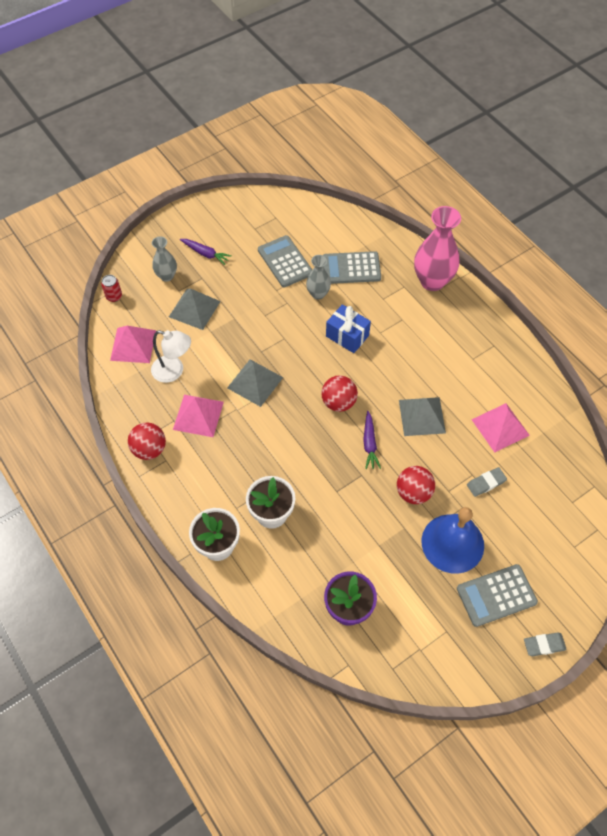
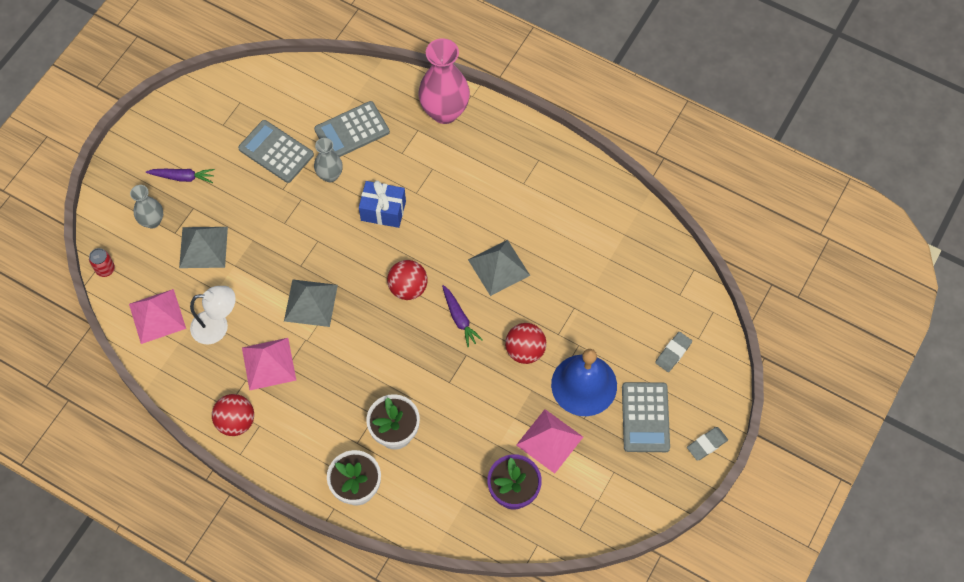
camera: 25 degrees left, 5 degrees up
grey calculator [457,564,538,627] -> grey calculator turned 45 degrees counterclockwise [622,382,670,452]
grey eraser [467,467,507,497] -> grey eraser moved to [655,332,692,372]
pink pyramid [471,403,530,453] -> pink pyramid moved to [516,409,583,474]

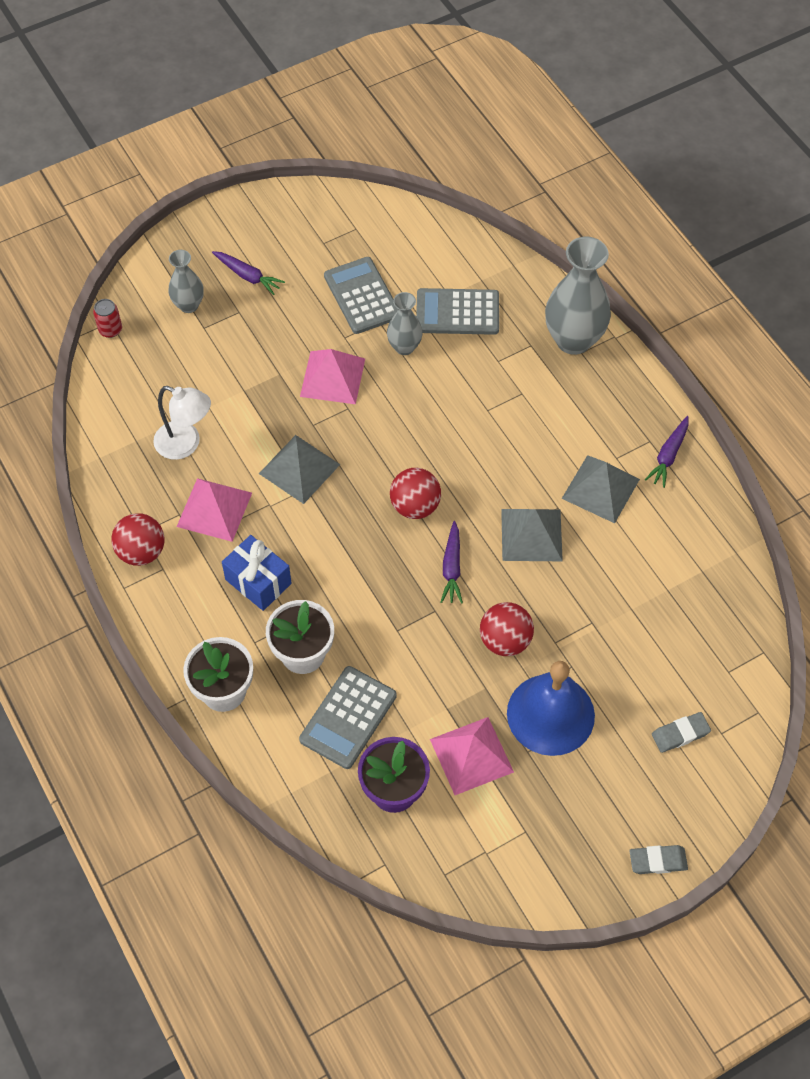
camera: 30 degrees right, 5 degrees down
pink pyramid [129,289,186,344] -> pink pyramid moved to [300,349,365,404]
grey pyramid [179,227,228,268] -> grey pyramid moved to [562,455,640,523]
blue gift [359,181,406,228] -> blue gift moved to [222,535,292,611]
pink vase [418,38,470,124] -> grey vase [545,237,611,355]
grey calculator [622,382,670,452] -> grey calculator moved to [299,666,397,769]
none -> purple carrot [645,416,689,488]

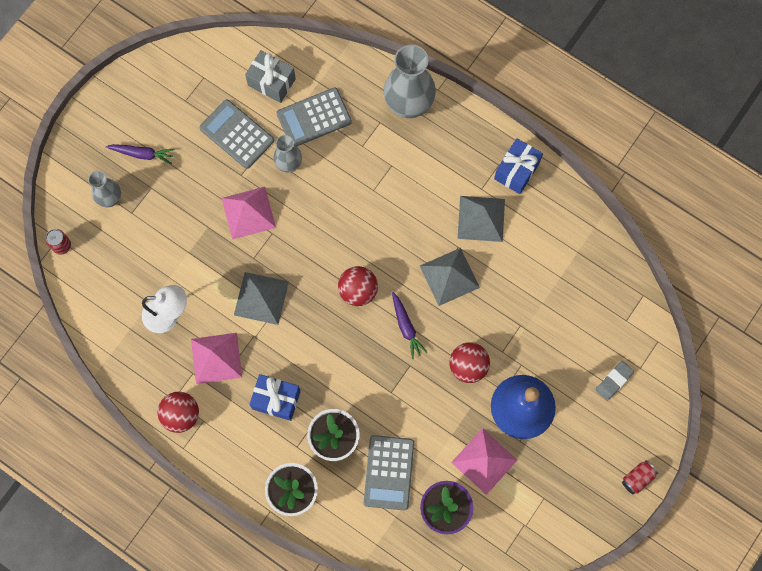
camera: 25 degrees left, 15 degrees up
grey eraser [629,845,688,874] -> red can [622,460,658,494]
purple carrot [645,416,689,488] -> blue gift [494,138,543,194]
none -> grey gift [245,50,296,103]

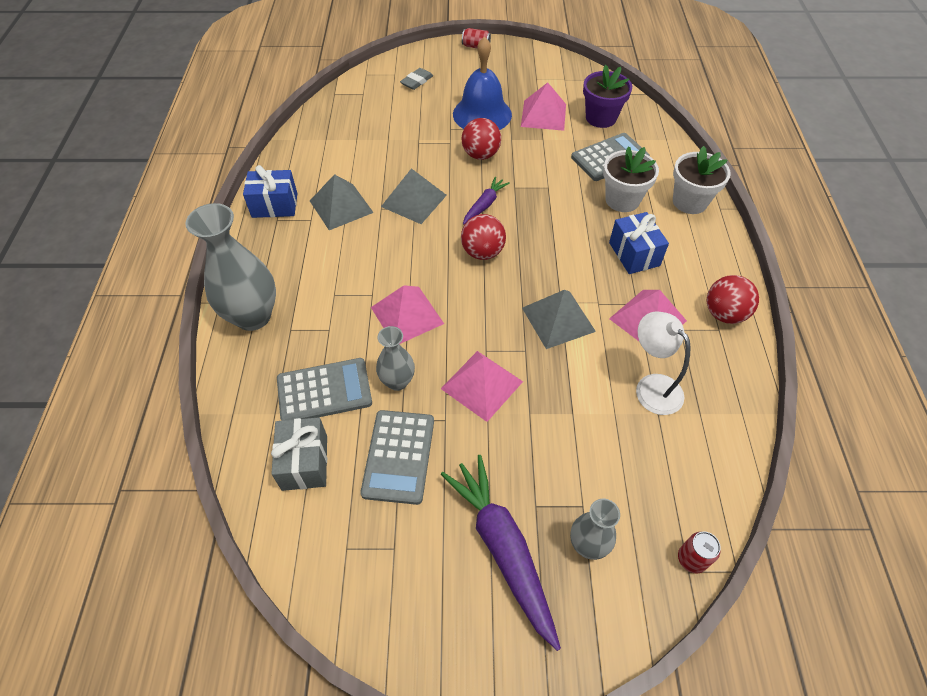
camera: 125 degrees left, 20 degrees down
purple carrot [106,144,175,164] -> purple carrot [441,455,561,651], size x1.89
grey calculator [276,87,352,146] -> grey calculator turned 45 degrees counterclockwise [277,358,372,421]
grey eraser [595,361,634,401] -> grey eraser turned 60 degrees counterclockwise [400,68,433,90]
none -> pink pyramid [371,285,444,344]

